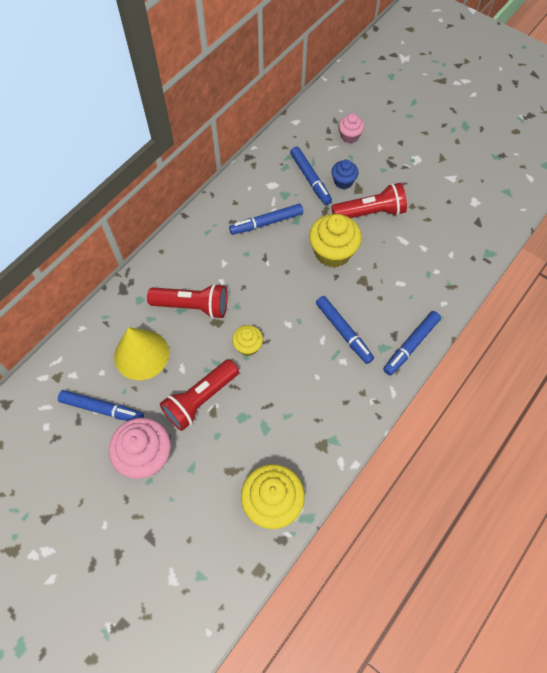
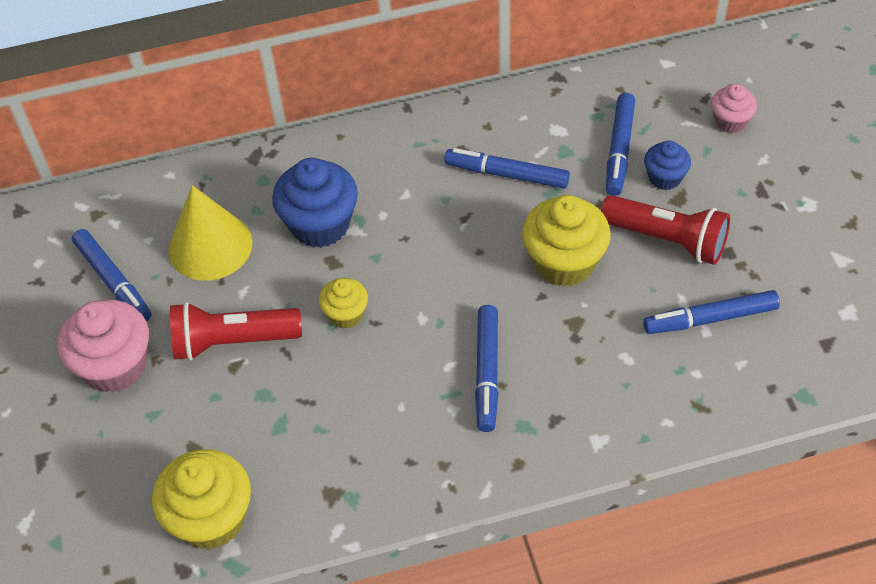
camera: 40 degrees right, 10 degrees down
red flashlight [147,283,227,319] -> blue cupcake [272,158,358,248]
blue marker [383,311,441,376] -> blue marker moved to [643,290,780,334]

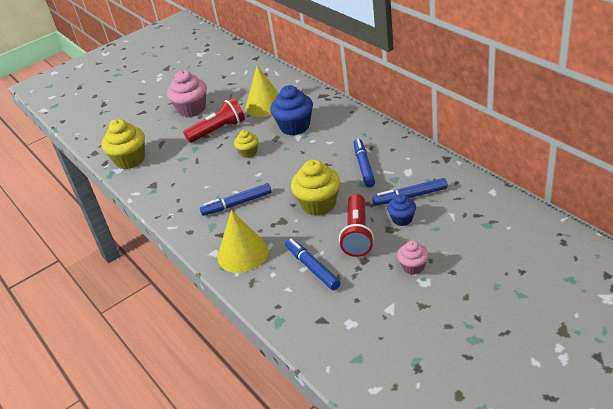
camera: 70 degrees right, 15 degrees down
blue marker [72,229,151,321] -> none
red flashlight [170,302,302,361] -> red flashlight turned 90 degrees clockwise [183,98,245,143]
pink cupcake [711,84,757,133] -> pink cupcake moved to [397,241,429,275]
none -> yellow cone [218,210,269,273]

